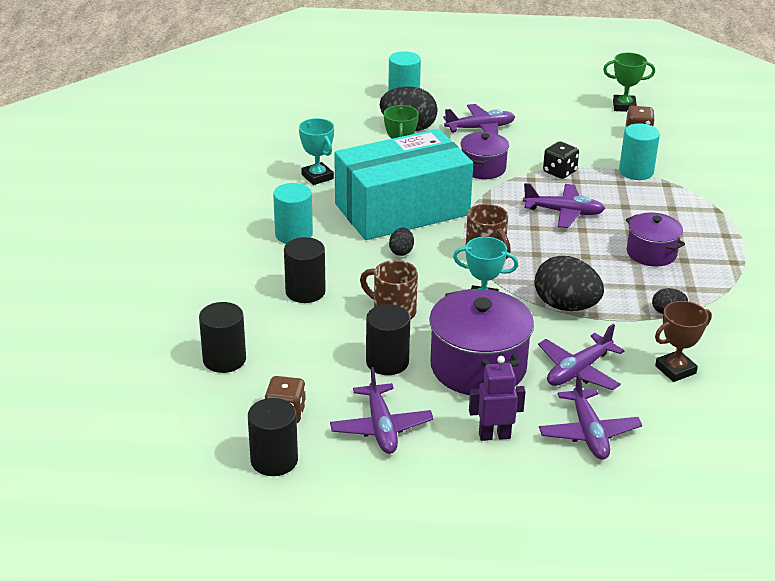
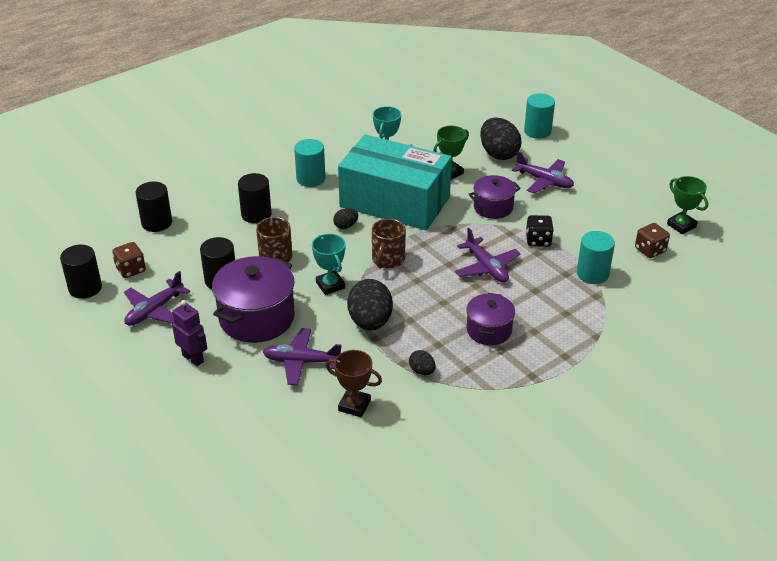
camera: 50 degrees right, 5 degrees up
purple plane [539,372,642,460] -> none

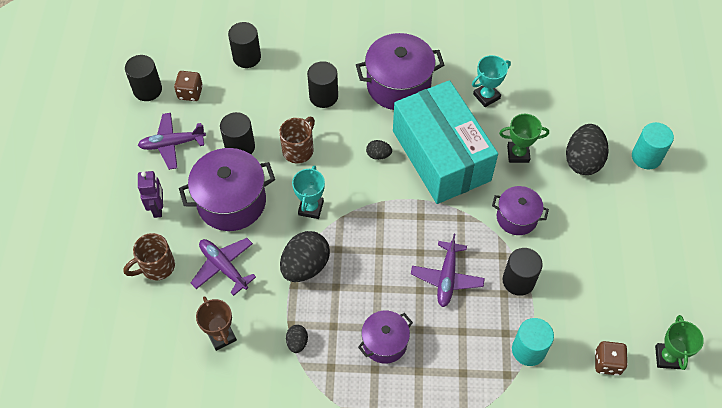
camera: 40 degrees right, 20 degrees up
turquoise cylinder [294,139,325,187] -> purple pot [356,33,444,110]
brown mug [372,219,406,269] -> brown mug moved to [123,233,175,280]
purple plane [512,151,574,193] -> none
black dice [526,215,554,247] -> black cylinder [503,248,543,296]

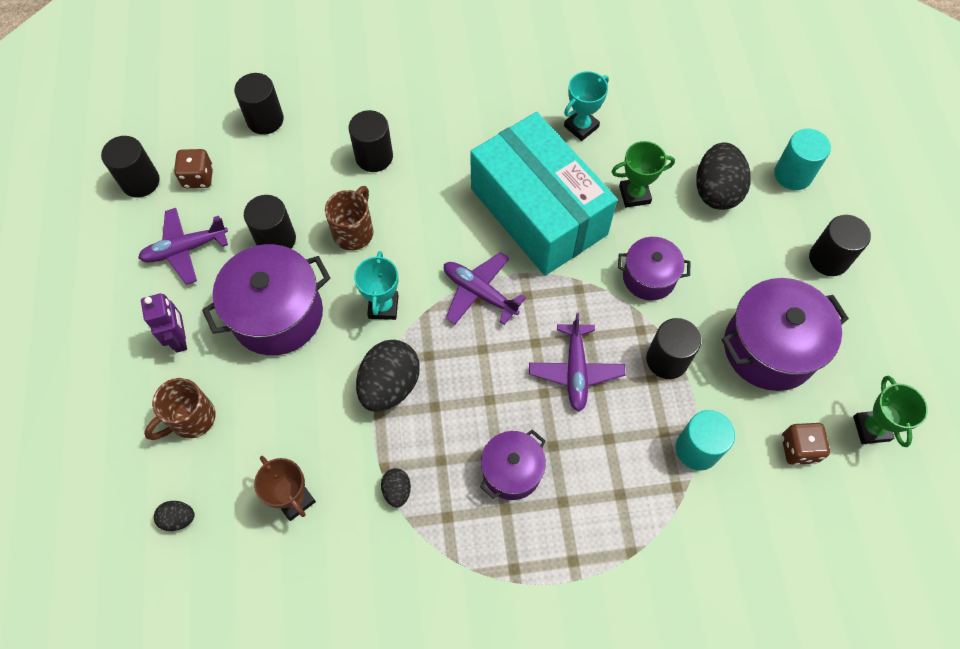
camera: 10 degrees left, 5 degrees up
purple plane [191,238,256,296] -> purple plane moved to [444,252,526,325]
purple pot [356,33,444,110] -> purple pot moved to [722,278,849,391]
black egg [366,140,392,160] -> black egg moved to [154,501,195,531]
none -> black cylinder [809,215,871,276]

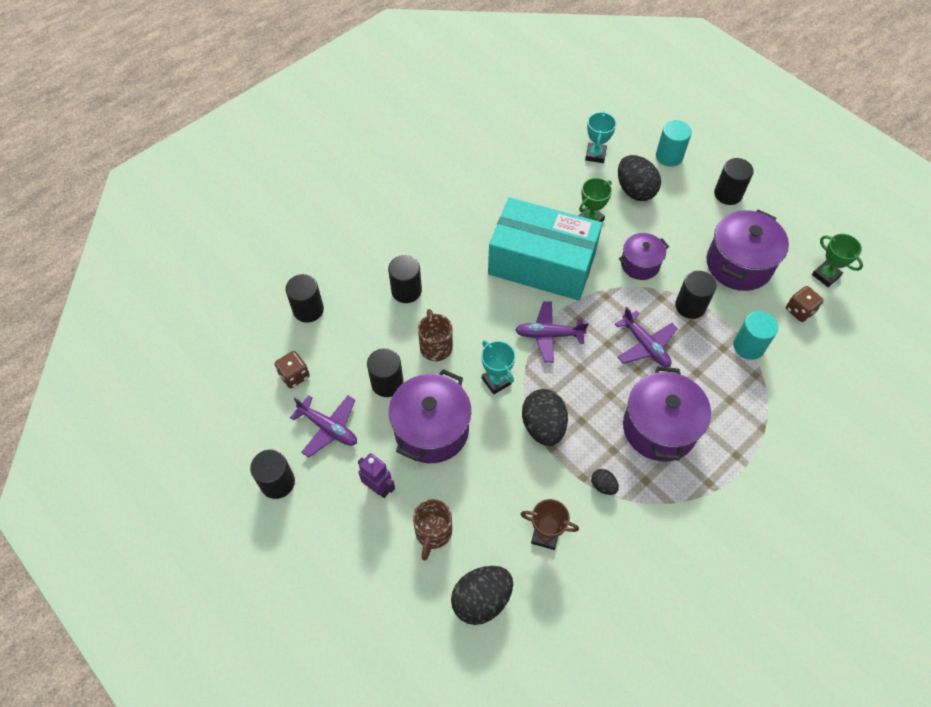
camera: 35 degrees left, 5 degrees down
black cylinder [101,136,160,197] -> black cylinder moved to [250,450,295,499]
purple plane [138,208,228,285] -> purple plane turned 90 degrees counterclockwise [290,395,357,458]
black egg [154,501,195,531] -> black egg [451,566,513,625], size x2.06
purple pot [480,429,546,500] -> purple pot [623,366,711,461], size x1.69
turquoise trophy [564,71,609,141] -> turquoise trophy moved to [585,111,616,163]

